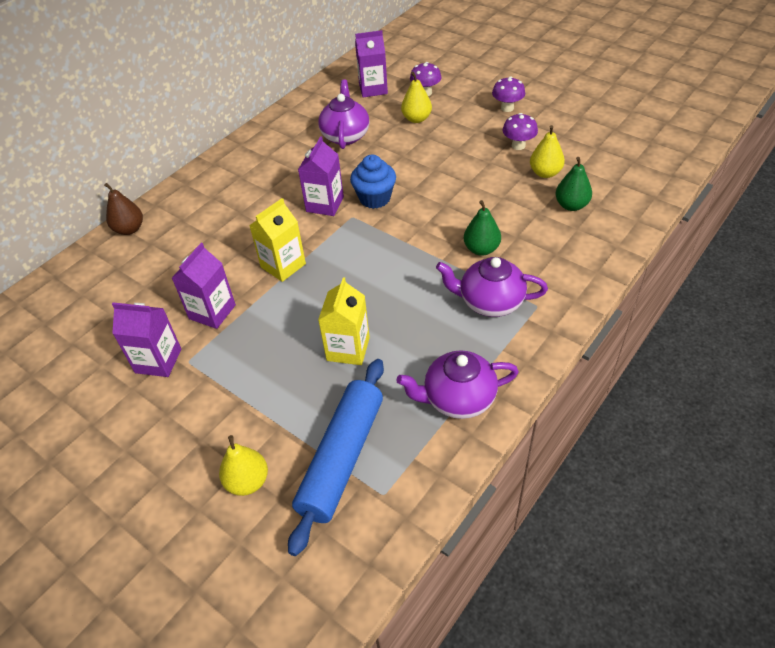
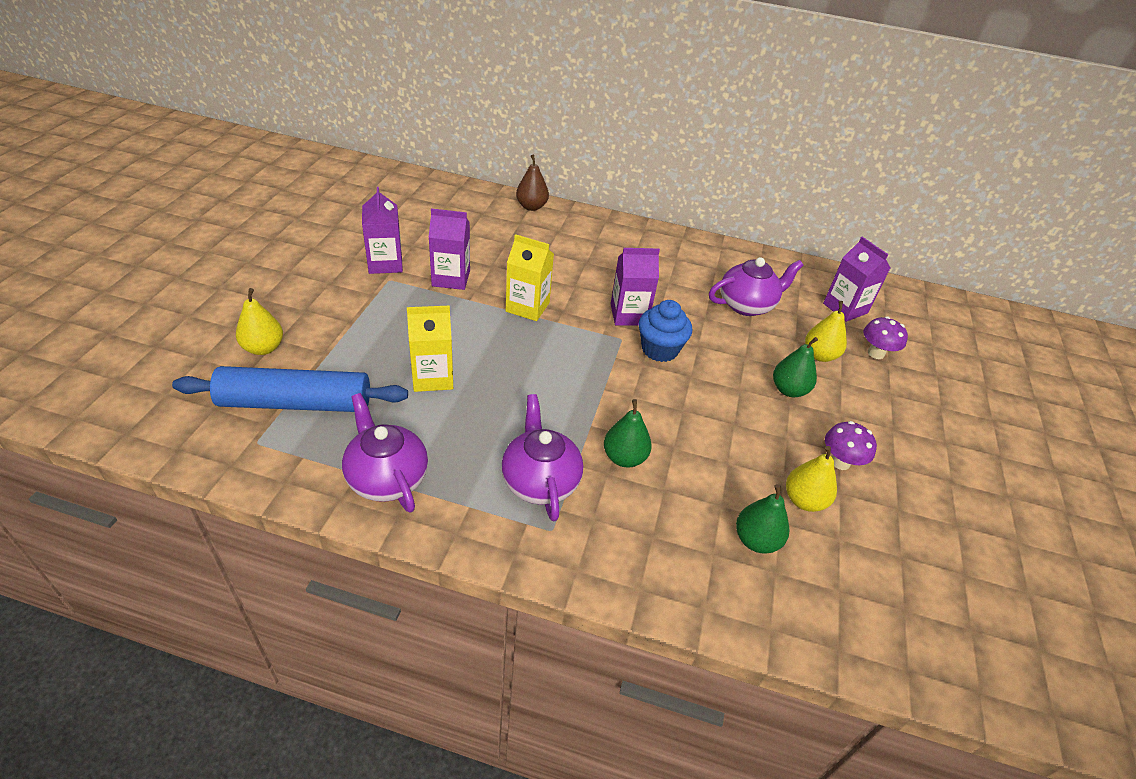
camera: 60 degrees right, 5 degrees down
purple mushroom [492,76,525,112] -> none
none -> green pear [773,337,818,397]

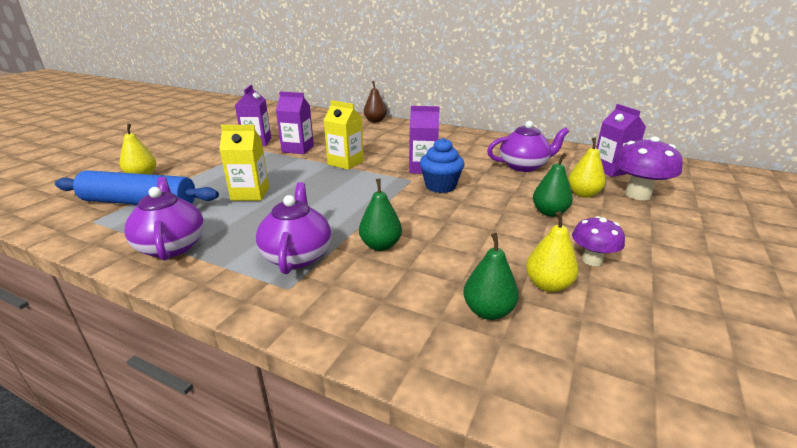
camera: 15 degrees right, 15 degrees down
purple mushroom [863,317,908,359] -> purple mushroom [613,136,683,200], size x1.61

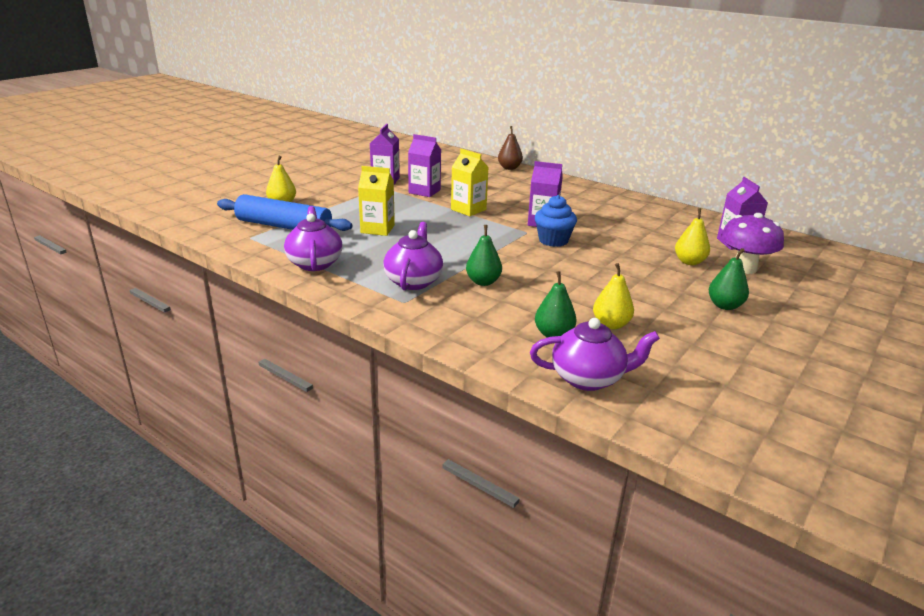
camera: 10 degrees right, 0 degrees up
purple teapot [487,121,569,172] -> purple teapot moved to [530,318,660,391]
green pear [533,153,573,217] -> green pear moved to [709,248,749,310]
purple mushroom [572,216,625,266] -> none

